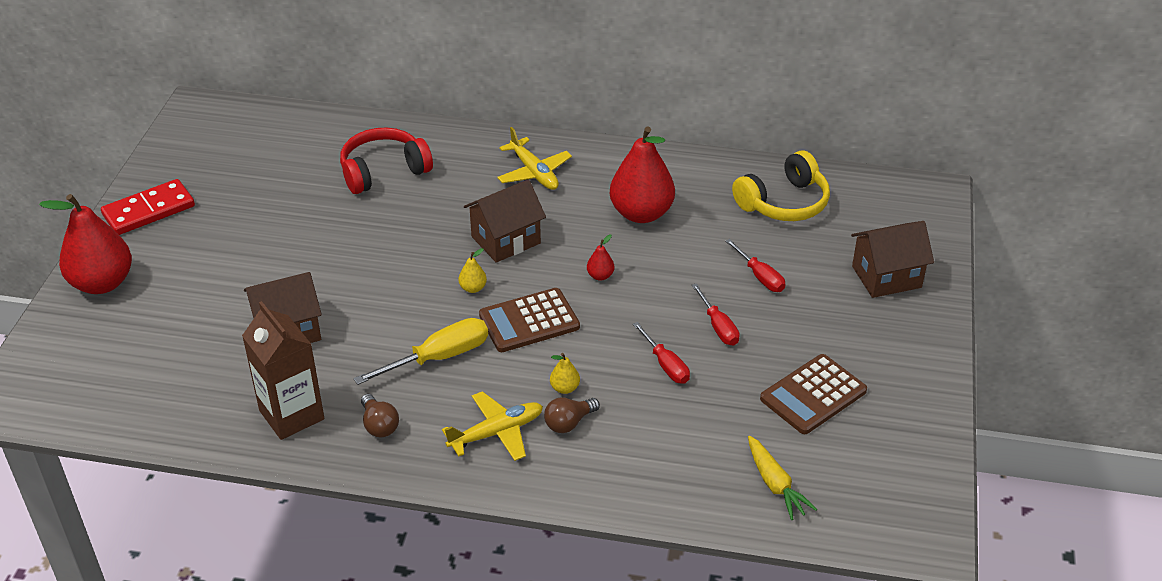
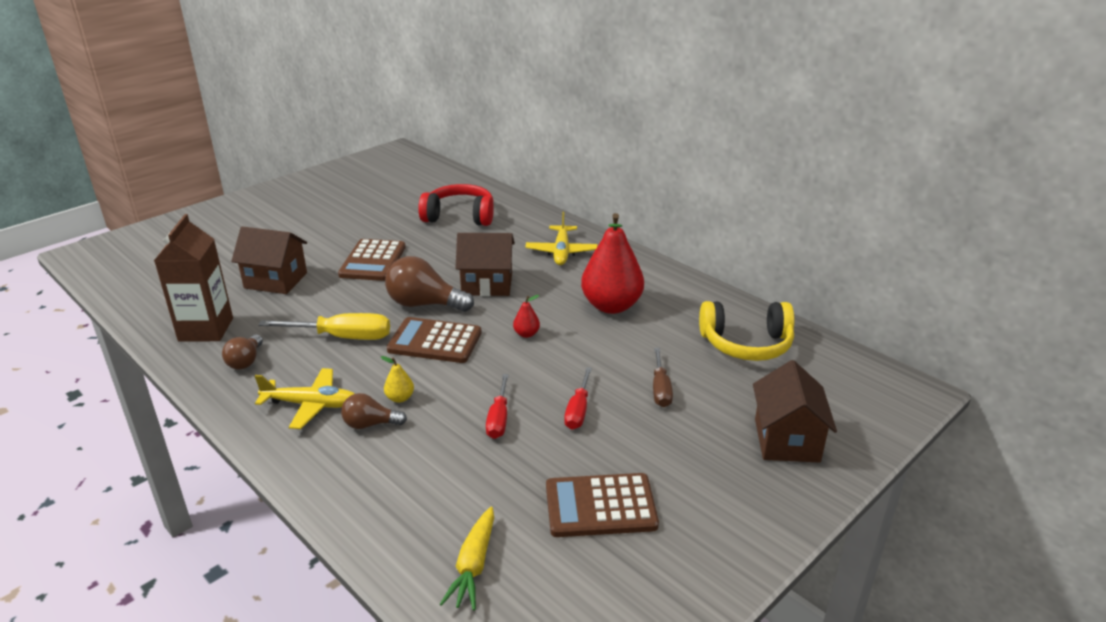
camera: 35 degrees right, 10 degrees down
red pear [39,194,132,294] -> none
red domino [101,179,195,235] -> none
yellow pear [458,248,487,293] -> brown light bulb [385,256,474,312]
red screwdriver [725,239,785,292] -> brown screwdriver [653,348,673,407]
brown house [851,221,934,298] -> brown house turned 75 degrees clockwise [753,360,837,463]
none -> brown calculator [338,239,406,281]

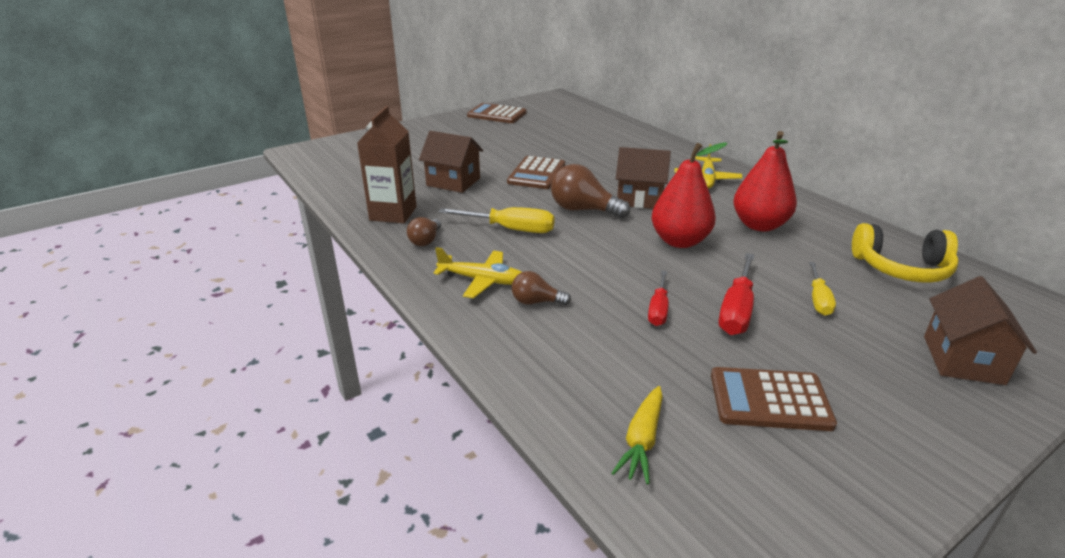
camera: 10 degrees right, 0 degrees up
yellow pear [381,356,414,403] -> none
brown calculator [387,317,482,363] -> brown calculator moved to [467,103,526,123]
red headphones [418,184,494,226] -> none
red pear [513,295,540,338] -> red pear [652,142,728,248], size x2.45
red screwdriver [564,367,592,430] -> red screwdriver [719,253,755,335], size x1.56
brown screwdriver [653,348,673,407] -> yellow screwdriver [809,262,836,316]

